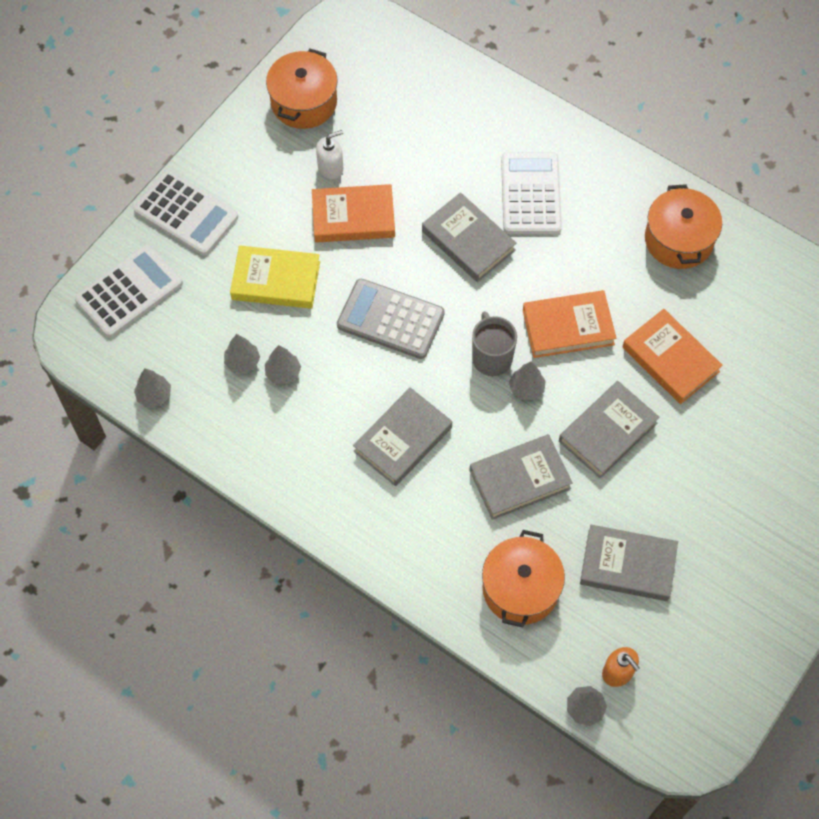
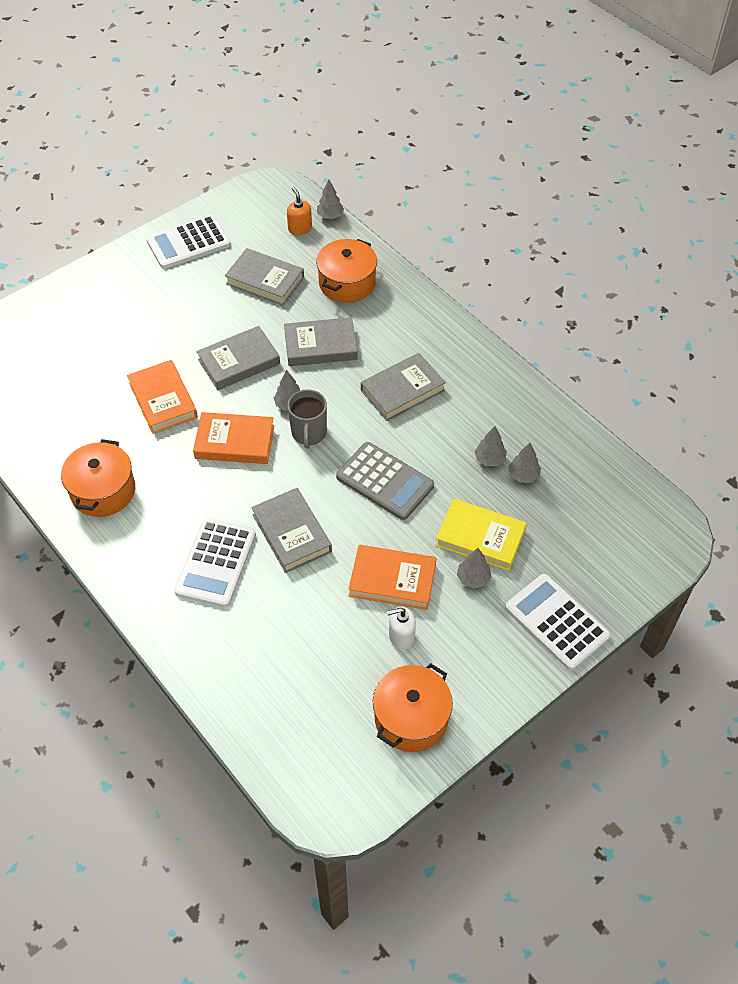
camera: 165 degrees left, 10 degrees down
white calculator [75,244,183,338] -> white calculator moved to [146,215,231,269]
grey tree [134,368,171,408] -> grey tree moved to [457,548,492,589]

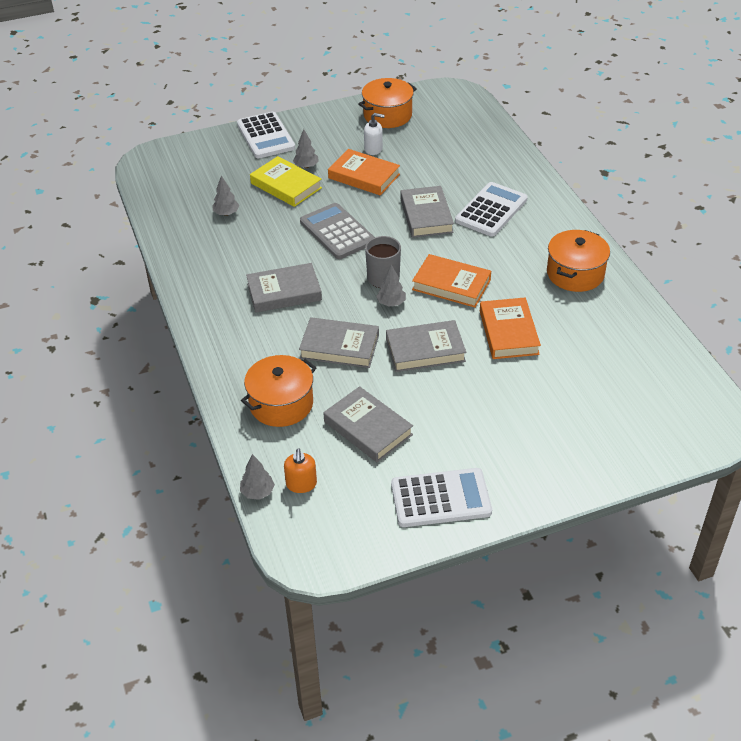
camera: 160 degrees left, 10 degrees down
grey tree [474,426,507,466] -> none

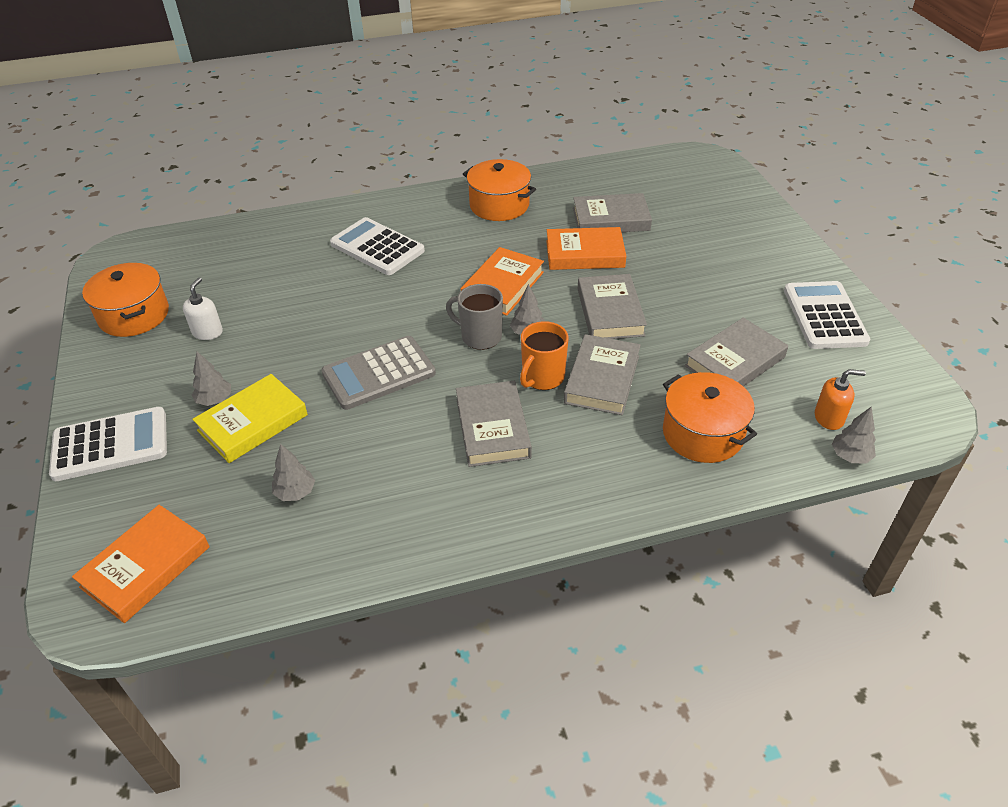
camera: 85 degrees left, 0 degrees up
orange book [328,149,400,196] -> orange book moved to [72,505,210,623]
grey book [401,186,454,238] -> grey book moved to [573,193,652,232]
none -> orange mug [520,321,568,390]

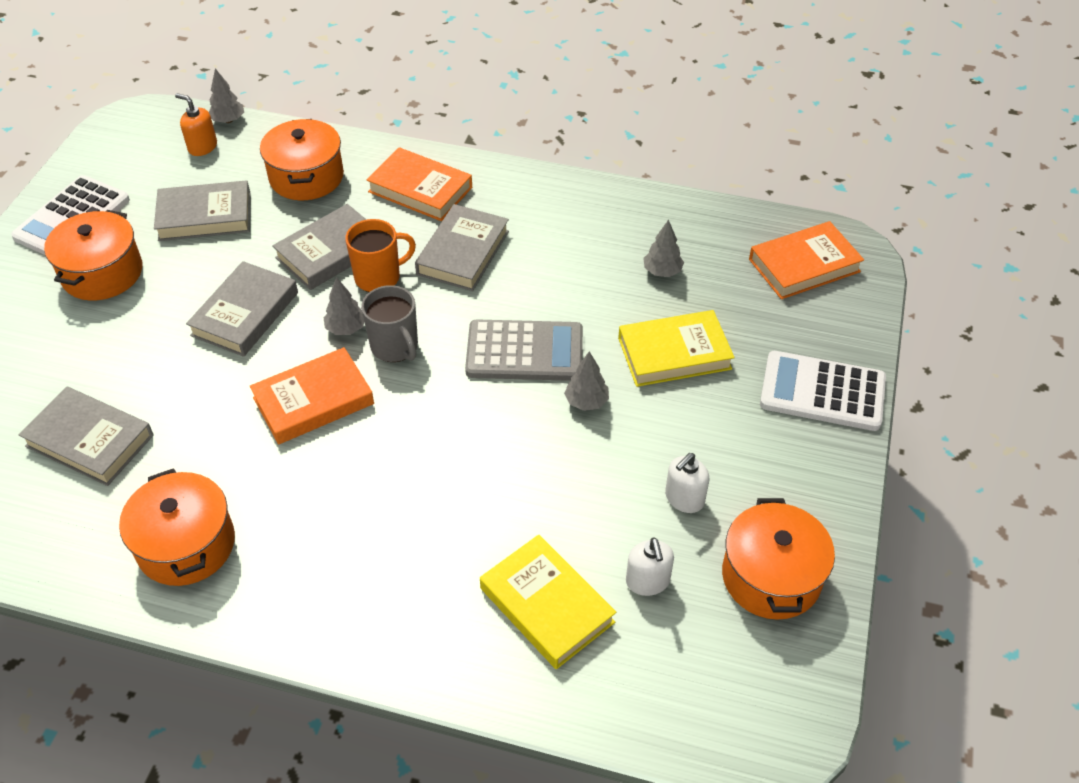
camera: 150 degrees left, 5 degrees up
grey tree [192,352,231,406] -> grey tree moved to [564,351,609,411]
white calculator [330,217,425,275] -> none
orange book [546,227,626,270] -> orange book moved to [366,147,472,221]
none -> orange pot [44,210,142,301]
none -> yellow book [480,534,616,669]
none -> white soap dispenser [626,537,674,596]

